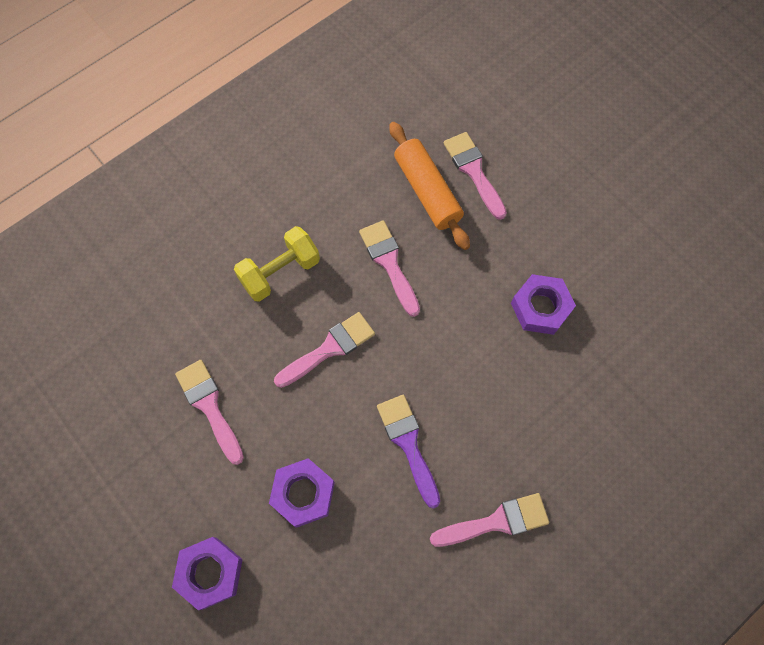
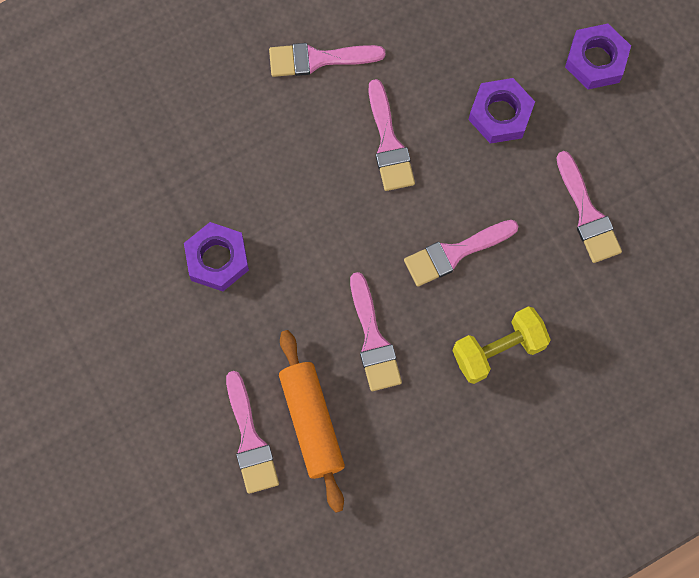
camera: 170 degrees left, 5 degrees up
purple brush [377,395,440,509] -> pink brush [369,79,415,191]

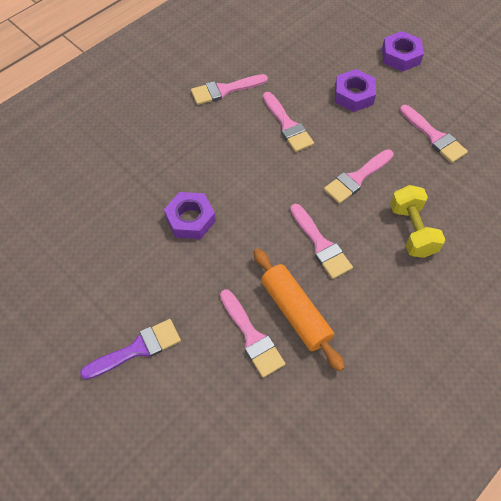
camera: 15 degrees left, 15 degrees down
yellow dumbbell [452,306,551,384] -> yellow dumbbell turned 60 degrees counterclockwise [390,185,445,258]
none -> purple brush [80,319,181,380]

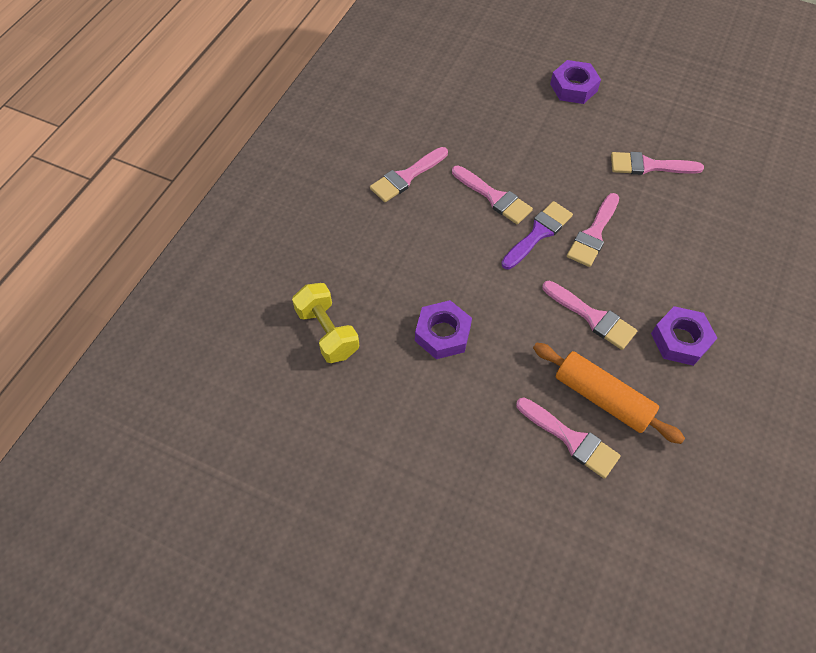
camera: 20 degrees left, 0 degrees up
purple brush [80,319,181,380] -> purple brush moved to [501,201,573,269]
purple nut [335,69,376,112] -> purple nut moved to [651,306,717,366]
yellow dumbbell [390,185,445,258] -> yellow dumbbell moved to [292,283,360,363]
pink brush [400,105,468,163] -> pink brush turned 150 degrees clockwise [611,152,704,175]

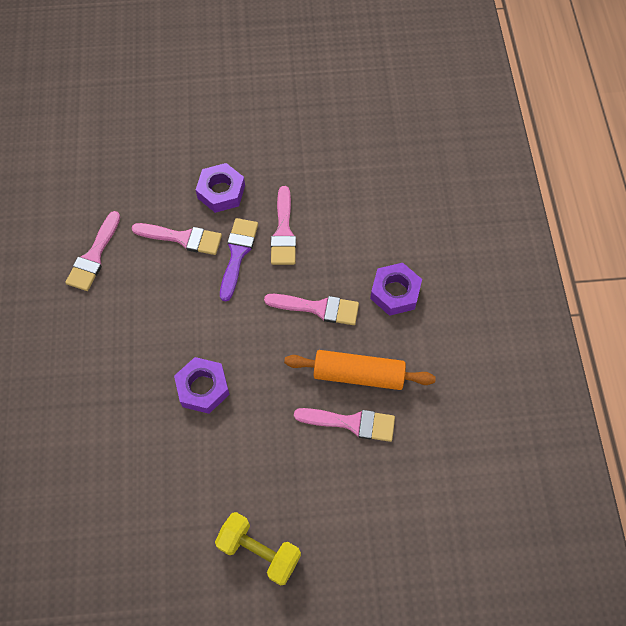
camera: 30 degrees left, 5 degrees up
yellow dumbbell [292,283,360,363] -> yellow dumbbell moved to [215,512,301,586]
purple nut [550,60,601,104] -> purple nut moved to [196,163,245,213]
pink brush [611,152,704,175] -> none

